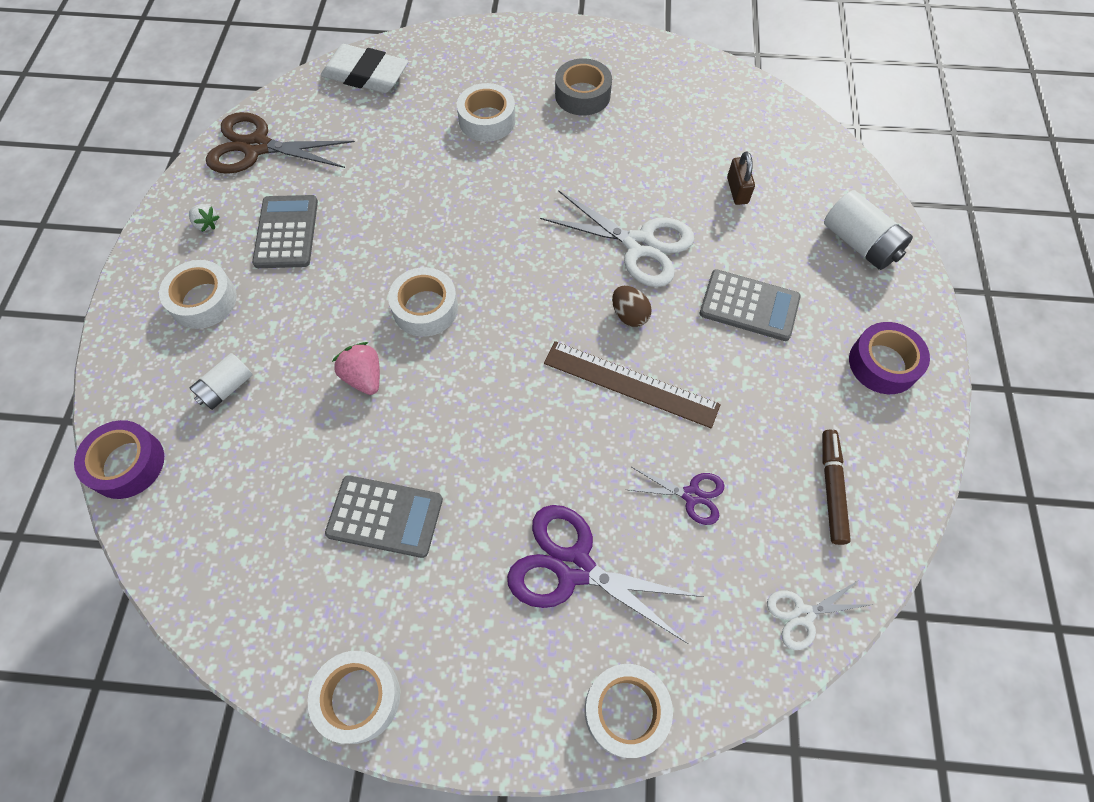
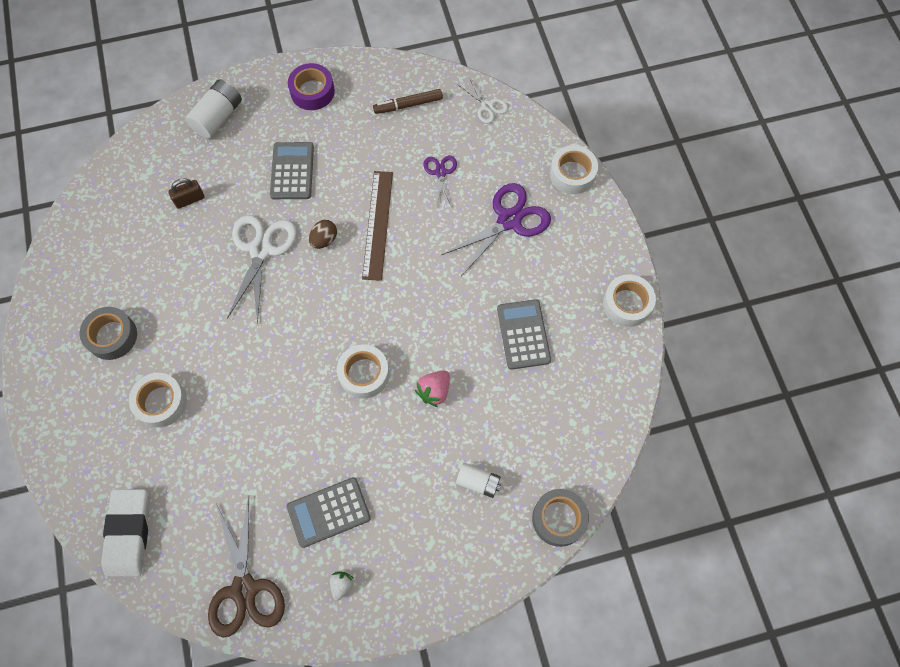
camera: 110 degrees left, 5 degrees up
purple tape [74,420,164,499] -> grey tape [532,489,589,547]
white tape [159,260,237,329] -> none
purple scissors [507,505,704,644] -> purple scissors turned 135 degrees counterclockwise [442,183,551,276]

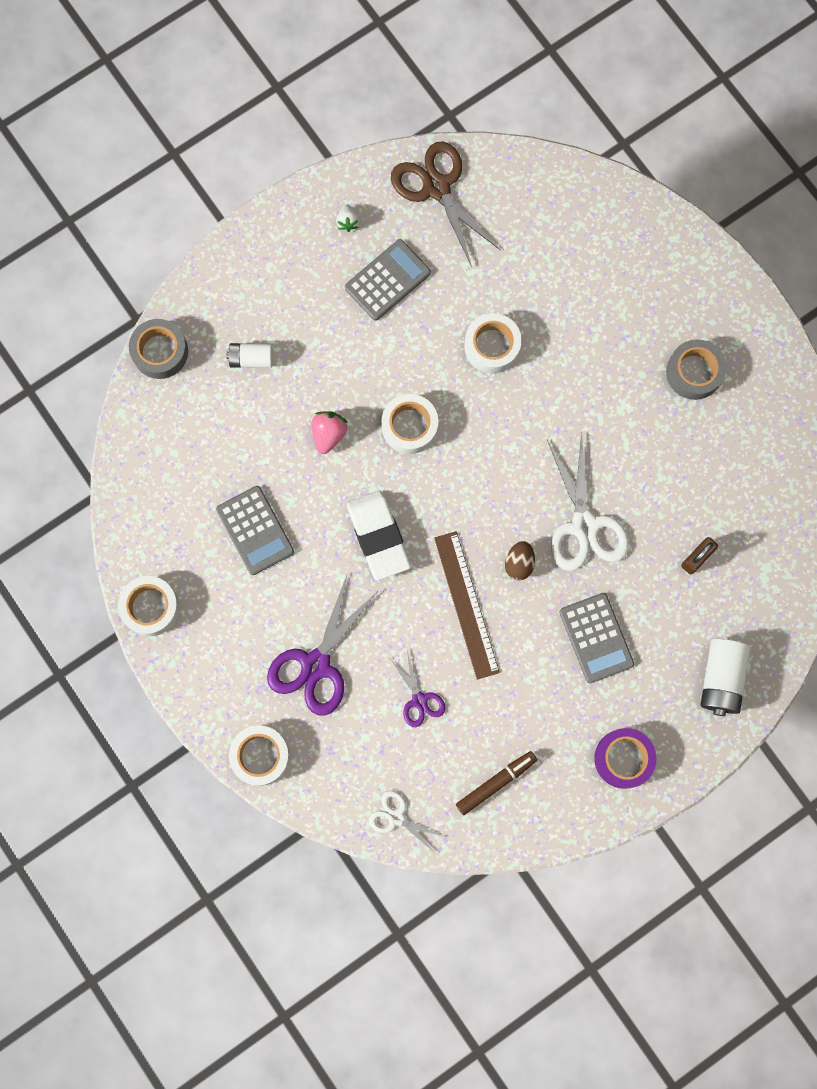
camera: 160 degrees right, 10 degrees up
white eraser [101,489,150,577] -> white eraser moved to [347,491,411,580]
white tape [129,373,187,428] -> white tape moved to [464,313,522,373]

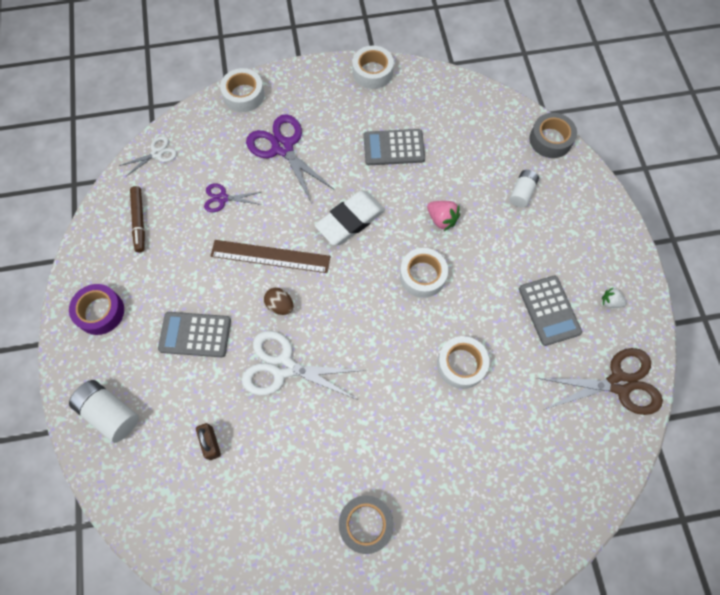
camera: 115 degrees right, 10 degrees down
white eraser [347,491,411,580] -> white eraser turned 45 degrees counterclockwise [315,191,385,245]

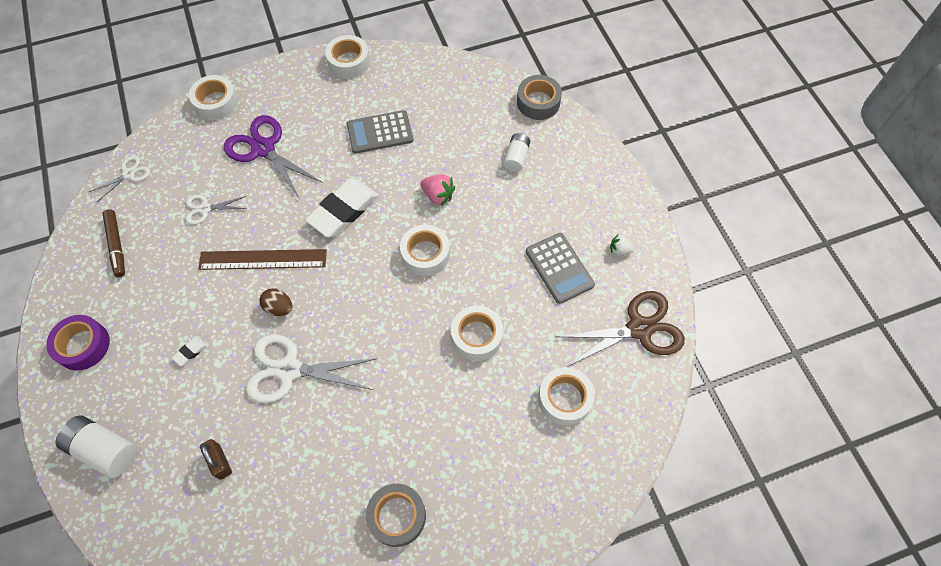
camera: 10 degrees left, 5 degrees down
grey calculator [158,312,231,357] -> white eraser [172,337,207,366]
purple scissors [204,184,261,212] -> white scissors [186,195,246,225]
none -> white tape [538,367,595,425]

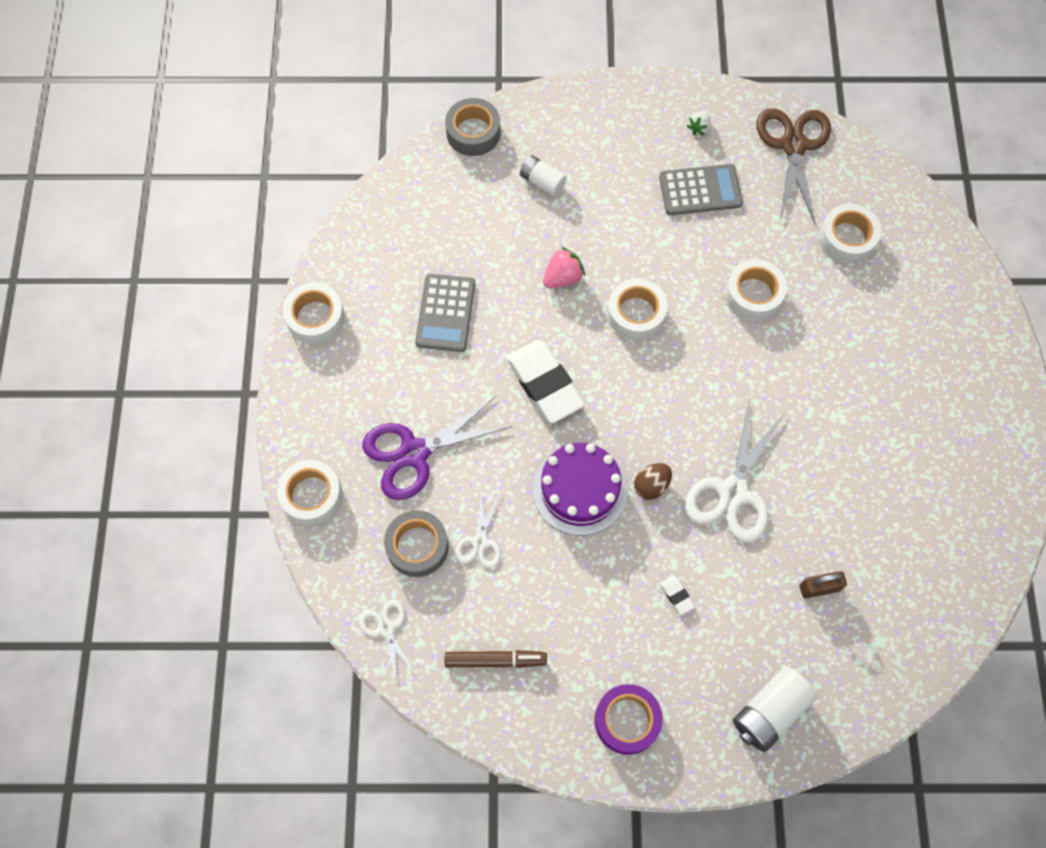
camera: 70 degrees left, 5 degrees up
brown ruler [198,249,327,270] -> purple cake [533,443,628,536]
grey tape [366,484,426,547] -> grey tape moved to [384,510,449,577]

